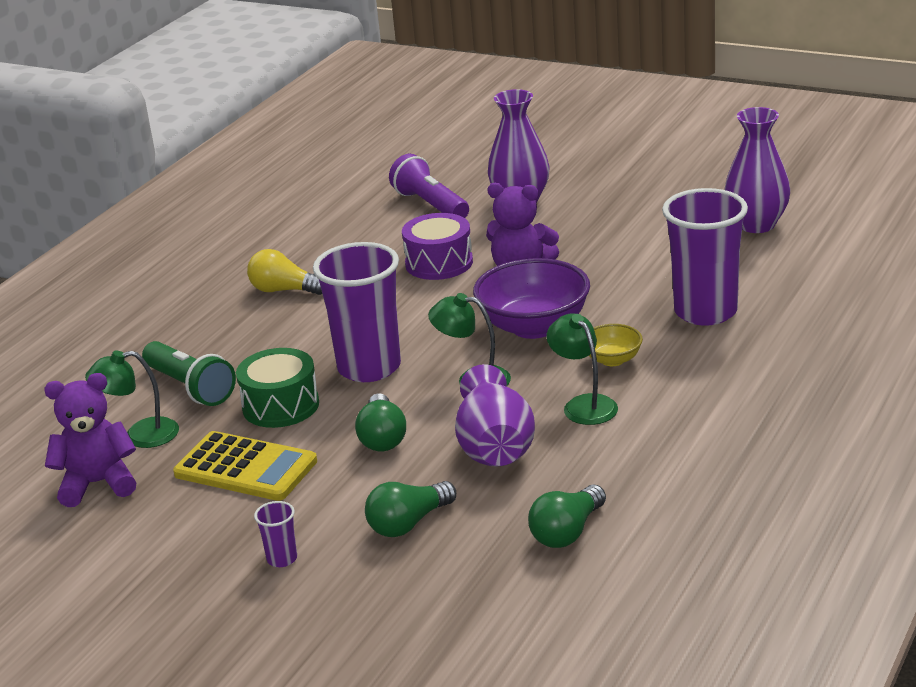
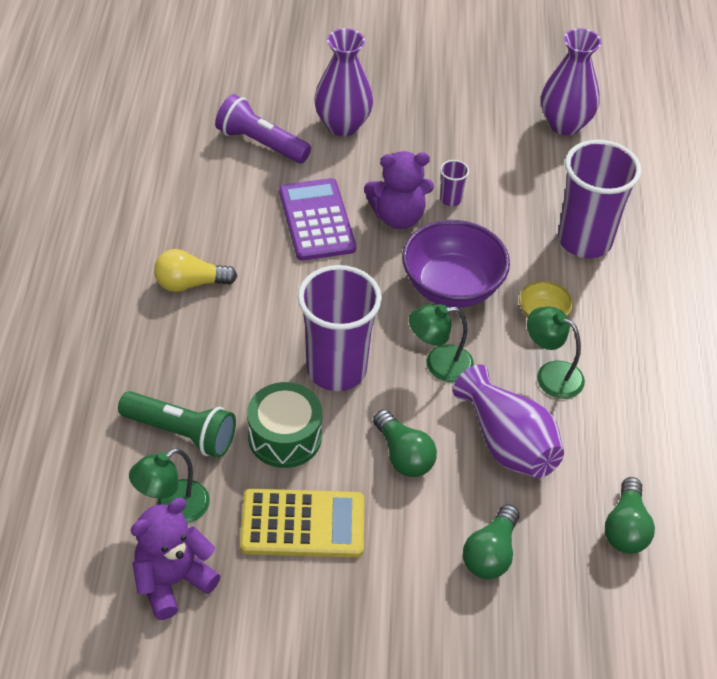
camera: 30 degrees left, 20 degrees up
purple cup [254,501,297,567] -> purple cup moved to [440,160,469,206]
purple drum [402,213,473,280] -> purple calculator [279,178,356,261]

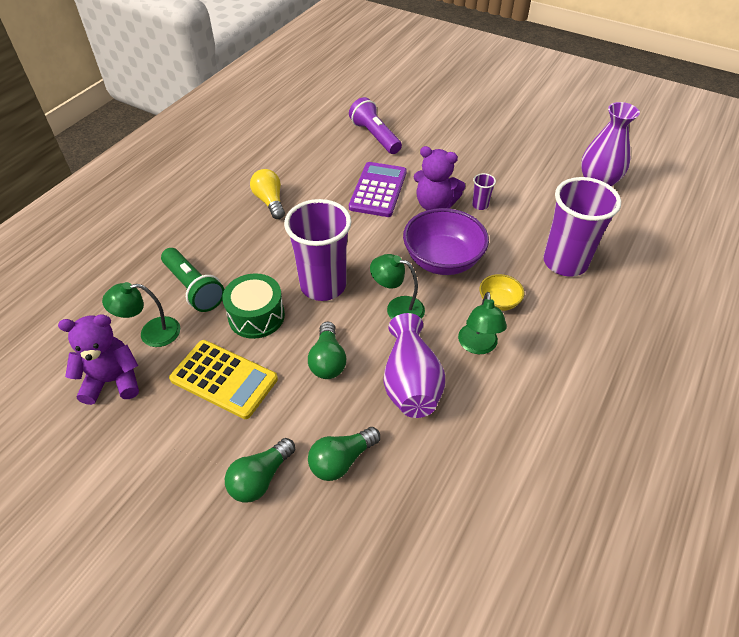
camera: 30 degrees right, 0 degrees up
yellow light bulb [154,249,237,292] -> yellow light bulb turned 45 degrees clockwise [250,169,285,219]
purple vase [314,28,373,137] -> none
green lamp [527,307,585,399] -> green lamp turned 150 degrees counterclockwise [458,292,507,354]
green light bulb [605,477,655,554] -> green light bulb moved to [225,438,295,503]

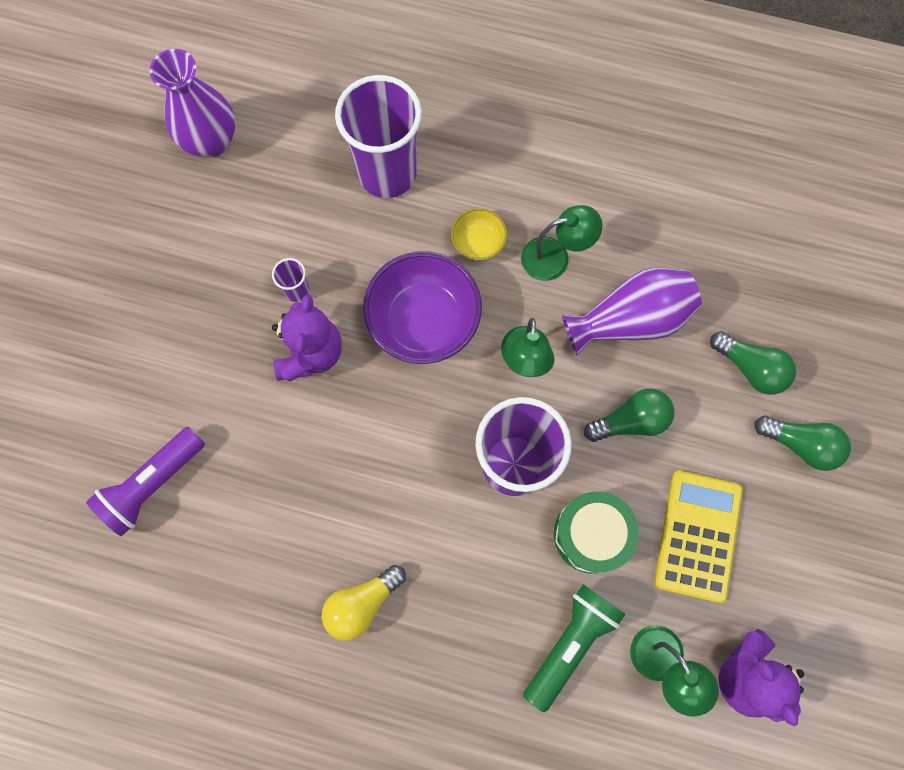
camera: 105 degrees left, 25 degrees up
purple calculator [349,162,407,217] -> none

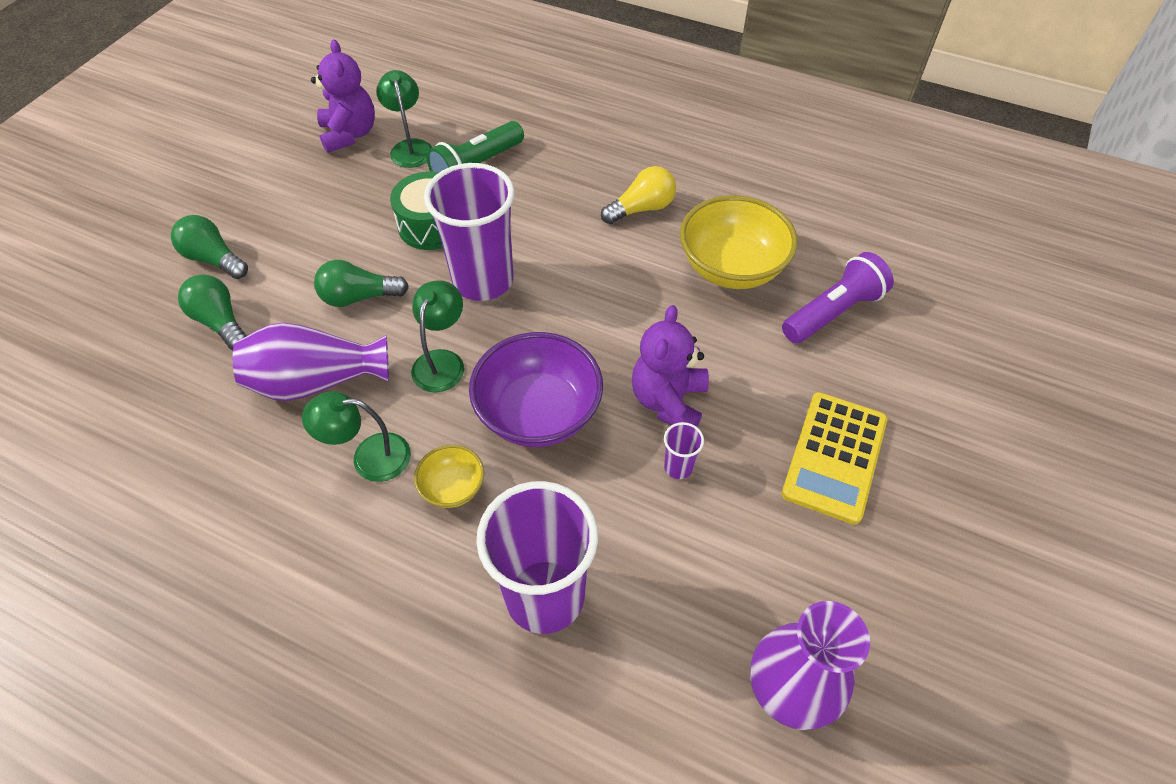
camera: 170 degrees left, 20 degrees down
yellow calculator [654,470,743,603] -> yellow calculator moved to [781,392,888,525]
none -> yellow bowl [680,195,798,289]

